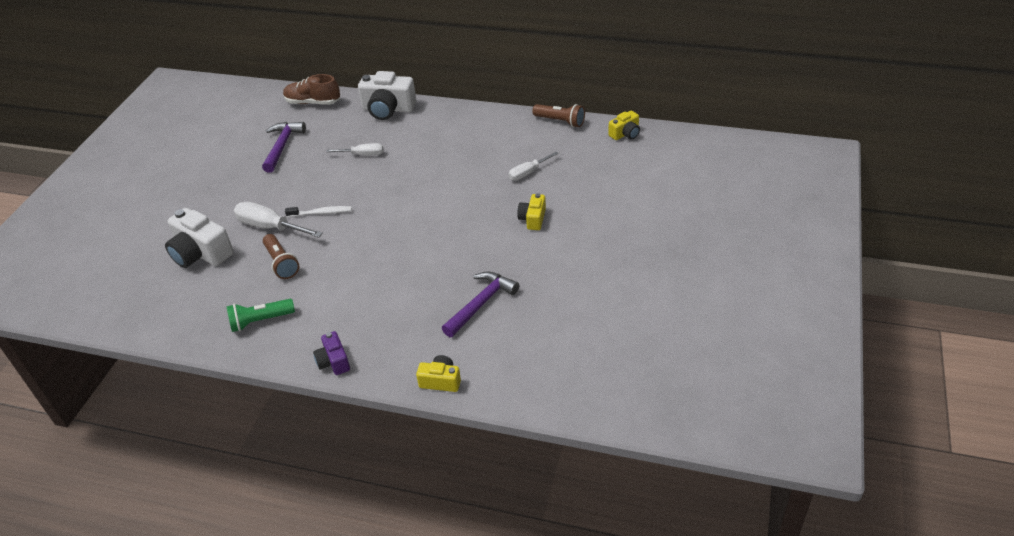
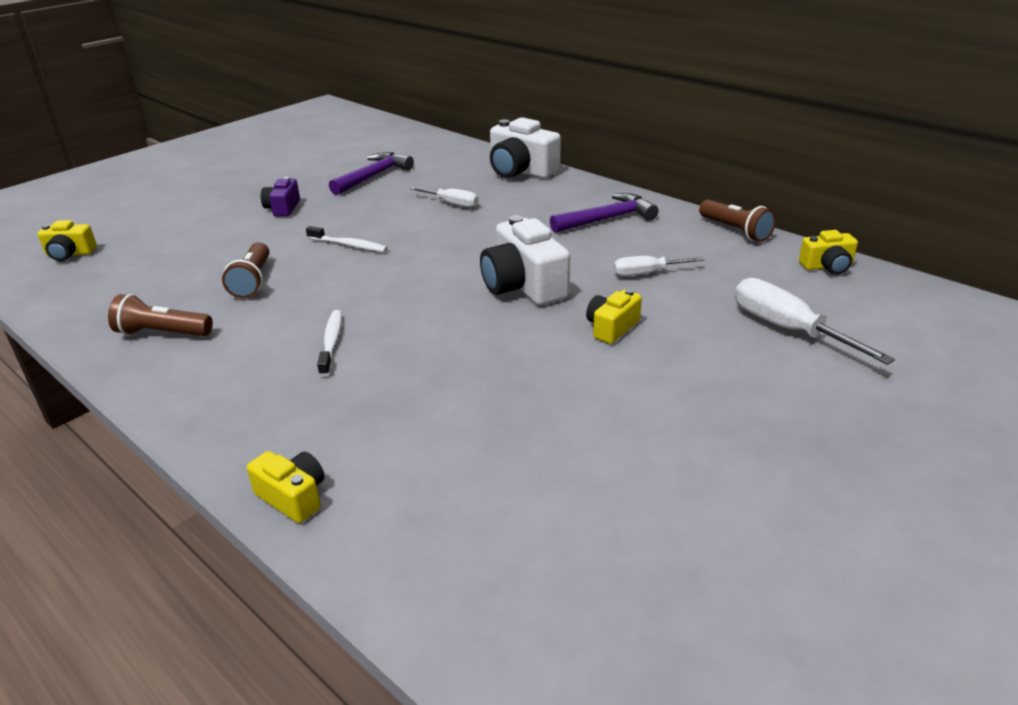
camera: 25 degrees right, 10 degrees down
white camera [165,208,234,268] -> white camera moved to [480,215,570,305]
green flashlight [226,299,295,332] -> brown flashlight [108,294,213,336]
white screwdriver [234,202,323,238] -> white screwdriver moved to [735,278,895,365]
brown shoe [283,74,340,105] -> none
purple camera [313,331,350,375] -> purple camera moved to [261,176,300,217]
purple hammer [442,271,519,337] -> purple hammer moved to [550,193,659,233]
none -> yellow camera [38,220,97,261]
none -> white toothbrush [317,310,342,377]

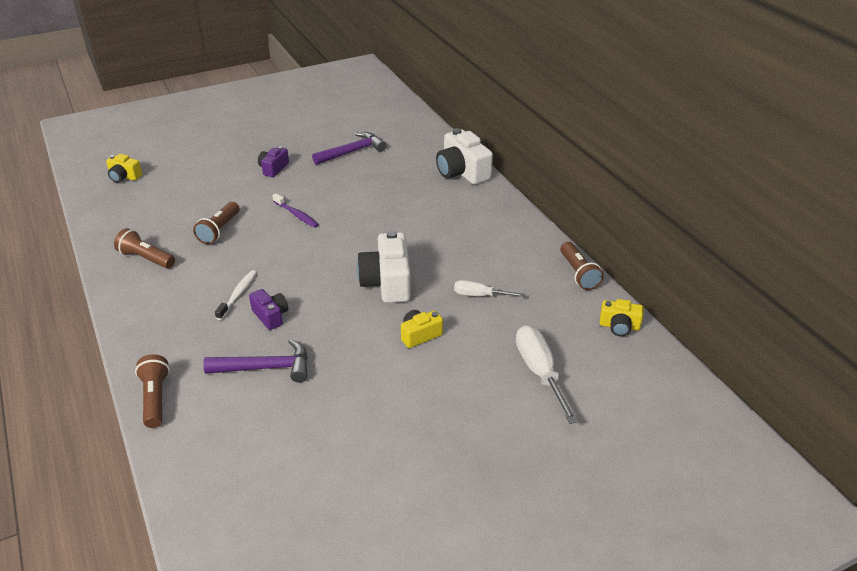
camera: 20 degrees right, 5 degrees up
yellow camera [247,451,325,523] -> brown flashlight [135,354,170,428]
white toothbrush [306,226,388,252] -> purple toothbrush [272,193,319,228]
white screwdriver [410,187,479,208] -> none
purple hammer [550,193,659,233] -> purple hammer moved to [204,339,308,383]
none -> purple camera [249,289,288,330]

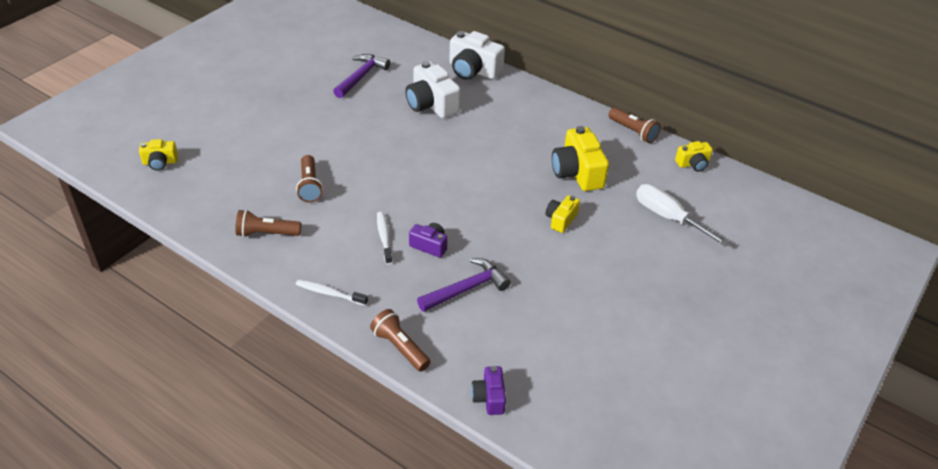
camera: 30 degrees left, 5 degrees up
purple camera [258,146,289,177] -> purple camera moved to [471,366,506,415]
purple toothbrush [272,193,319,228] -> none
white camera [357,230,411,303] -> white camera moved to [405,61,461,118]
white screwdriver [454,280,525,297] -> yellow camera [552,126,609,191]
none -> white toothbrush [296,280,368,306]

